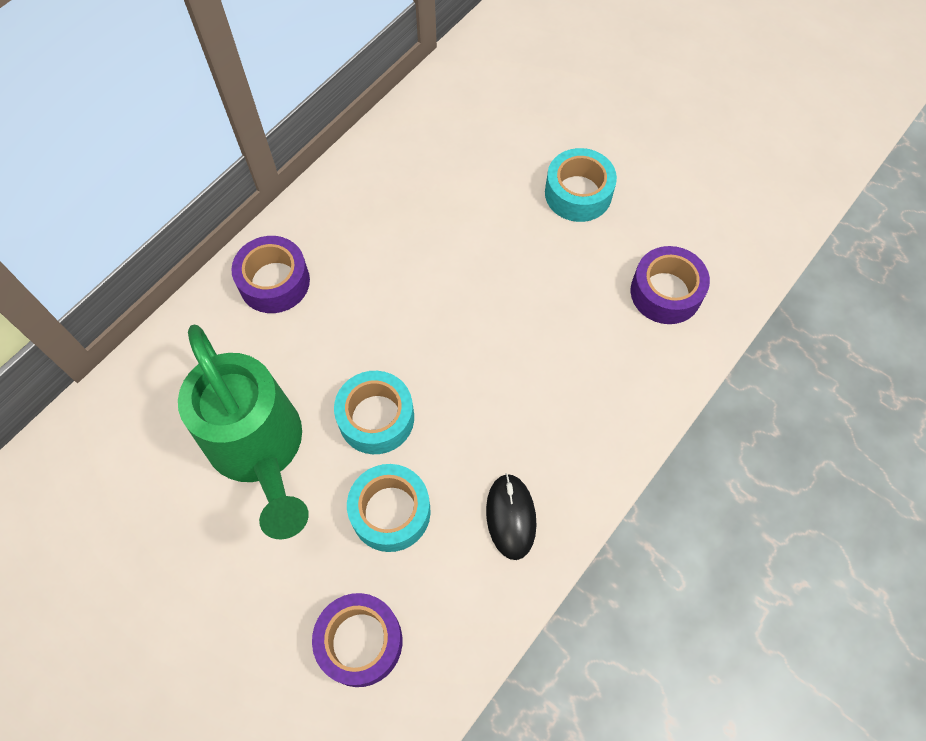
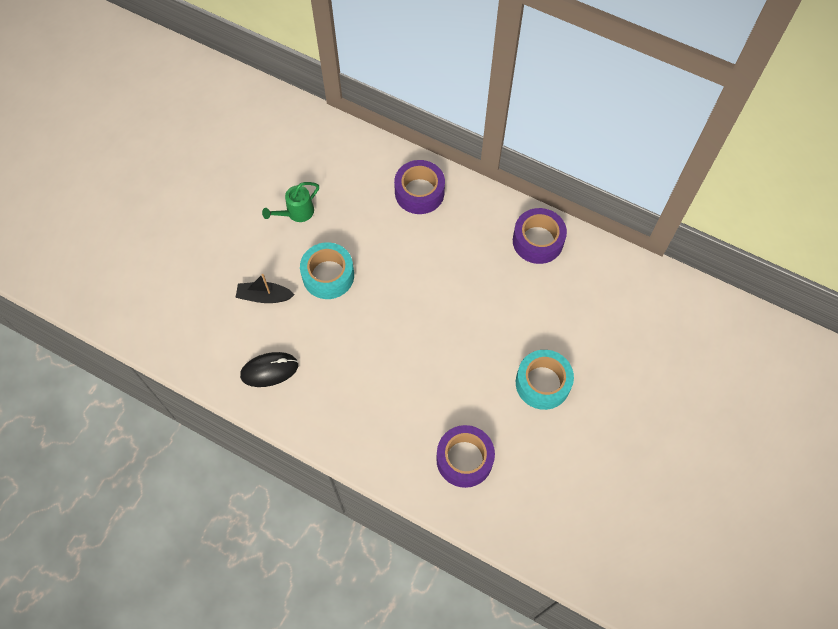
camera: 80 degrees right, 0 degrees up
green watering can [178,324,309,540] -> green watering can [262,182,319,222], size x0.42
purple tape [312,593,402,687] -> purple tape moved to [513,208,567,264]
turquoise tape [347,464,431,552] -> black boat [235,274,295,303]

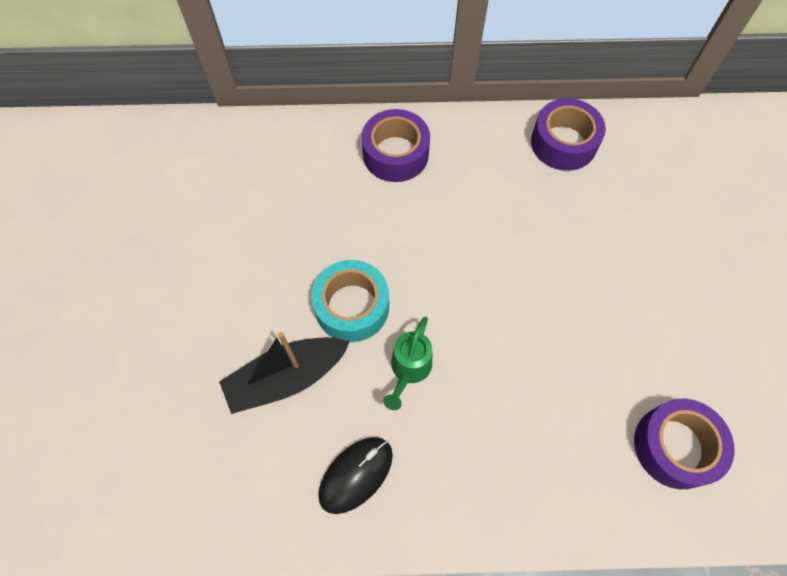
camera: 30 degrees left, 0 degrees up
black boat [235,274,295,303] -> black boat [219,332,350,414], size x1.51
green watering can [262,182,319,222] -> green watering can moved to [383,317,432,410]
turquoise tape [516,350,574,410] -> none

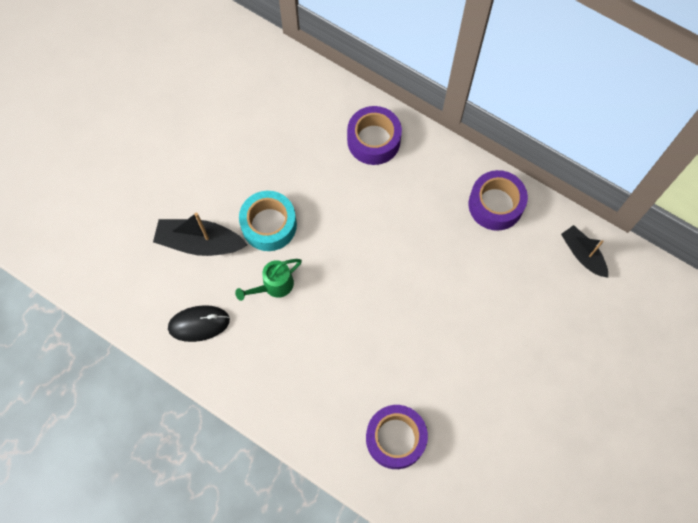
camera: 35 degrees right, 5 degrees up
none -> black boat [561,225,608,278]

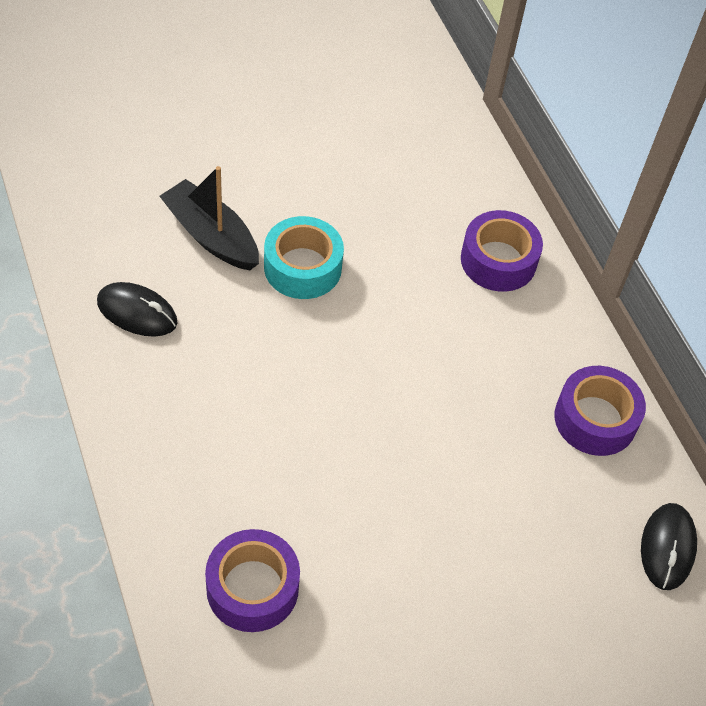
camera: 30 degrees right, 15 degrees down
green watering can [235,259,302,301] -> none
black boat [561,225,608,278] -> black mouse [641,503,697,590]

